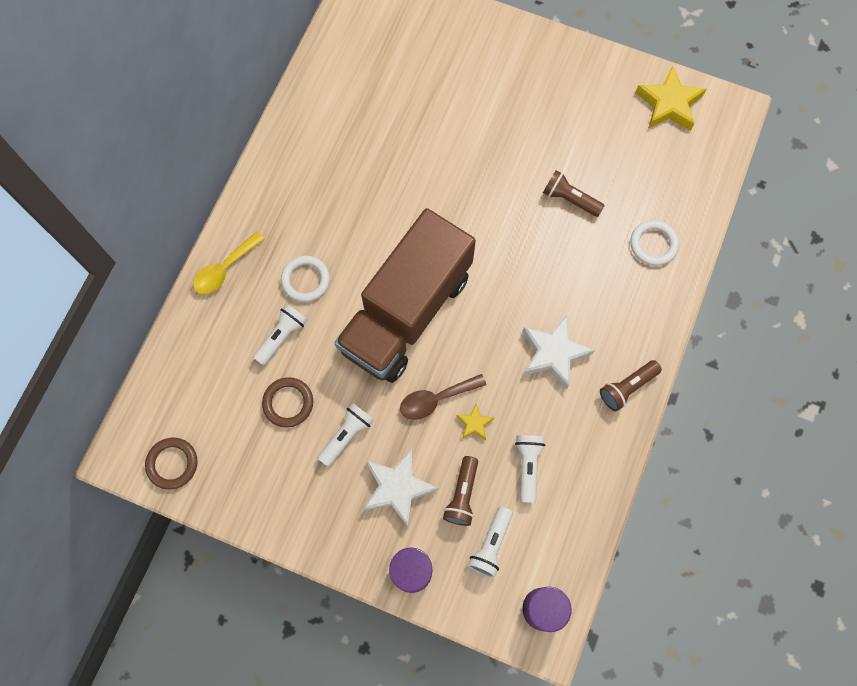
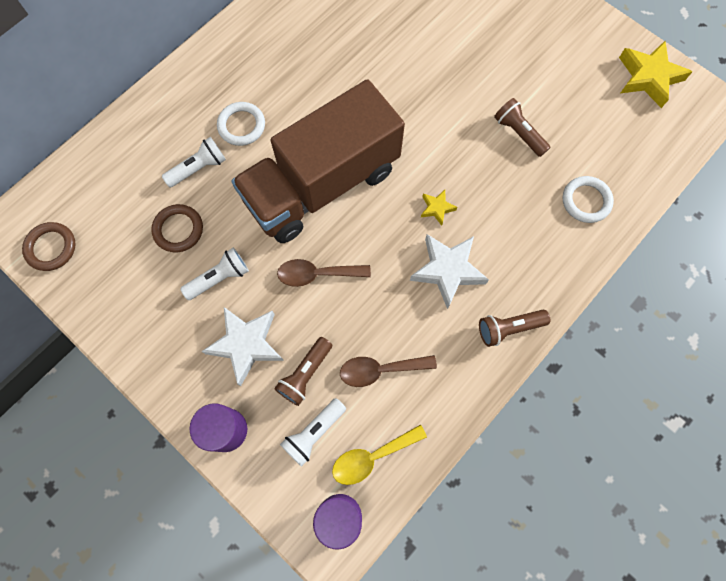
camera: 20 degrees right, 0 degrees up
yellow spoon [193,232,264,295] -> yellow spoon moved to [332,425,427,485]
yellow star [456,403,494,440] -> yellow star moved to [421,190,458,226]
white flashlight [515,435,545,503] -> brown spoon [340,355,437,387]

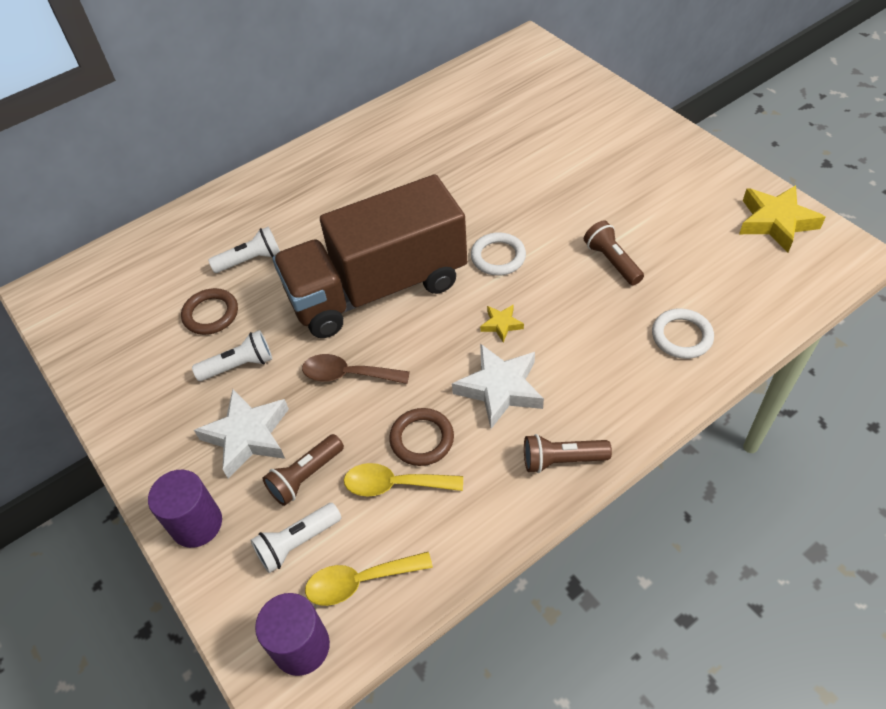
camera: 15 degrees right, 20 degrees down
brown ring [22,222,76,271] -> brown ring moved to [389,408,454,466]
white ring [217,102,265,146] -> white ring moved to [471,232,526,276]
brown spoon [340,355,437,387] -> yellow spoon [344,463,463,497]

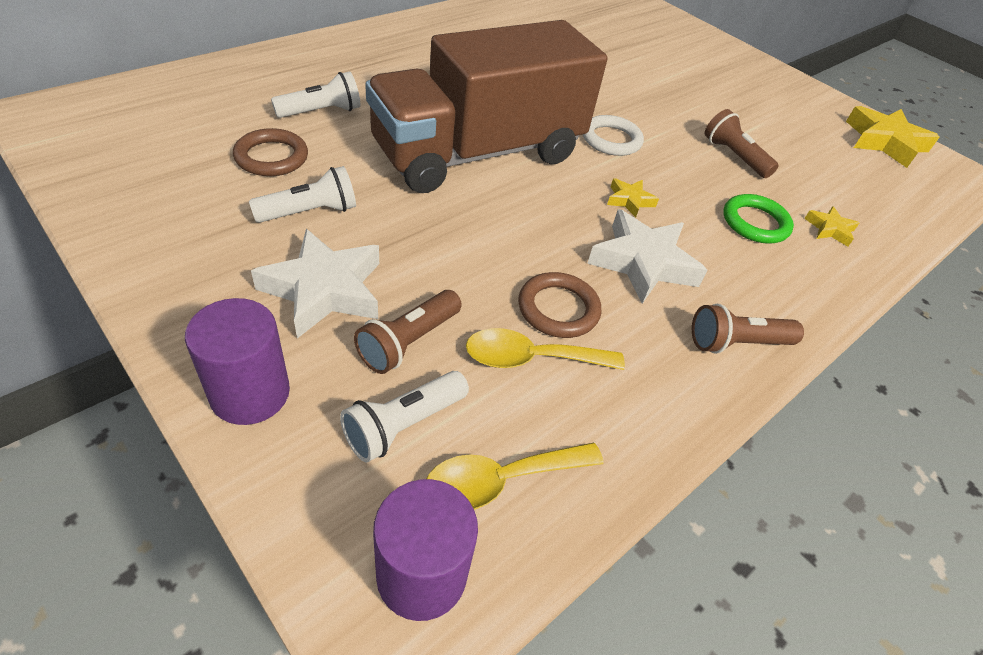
camera: 15 degrees left, 5 degrees down
brown spoon [302,354,410,384] -> none
white ring [652,308,714,359] -> yellow star [804,206,859,247]
none -> green ring [723,194,794,244]

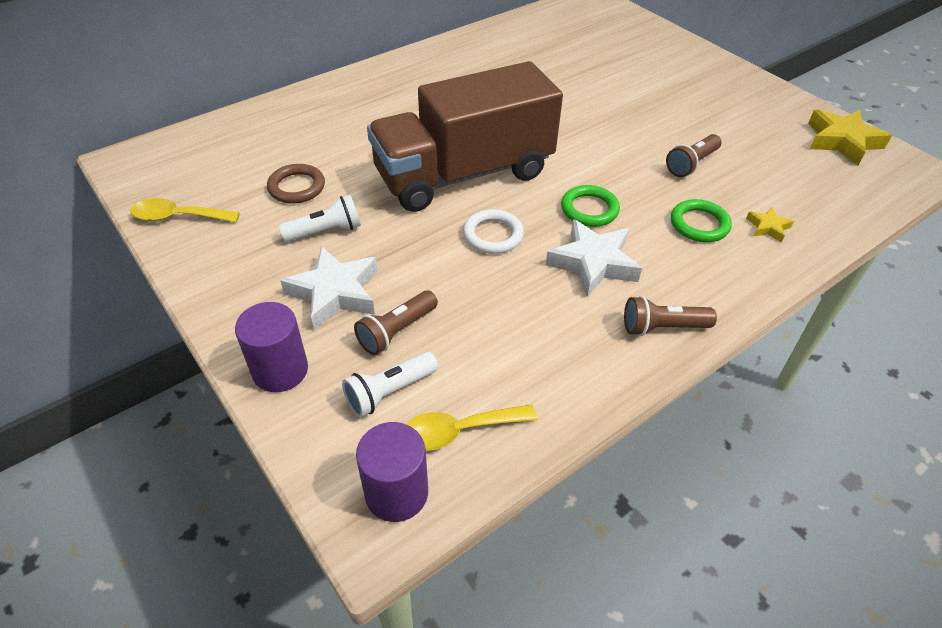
camera: 10 degrees right, 0 degrees up
white flashlight [271,71,360,118] -> none
yellow spoon [466,328,625,370] -> yellow spoon moved to [130,198,240,222]
brown ring [518,272,601,338] -> none
white ring [583,115,644,156] -> white ring moved to [463,209,524,254]
yellow star [607,178,659,218] -> green ring [561,185,620,227]
brown flashlight [705,109,779,178] -> brown flashlight turned 105 degrees counterclockwise [666,134,722,177]

